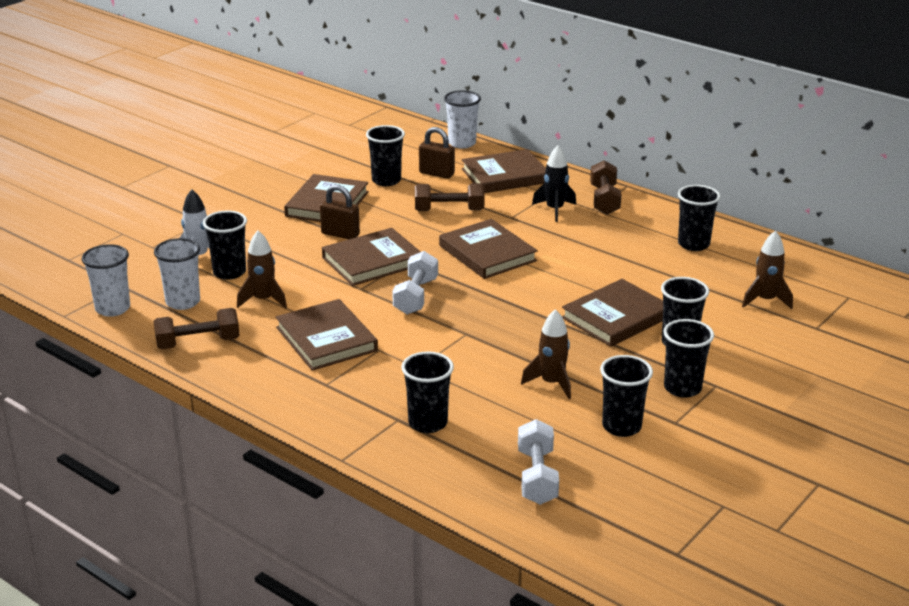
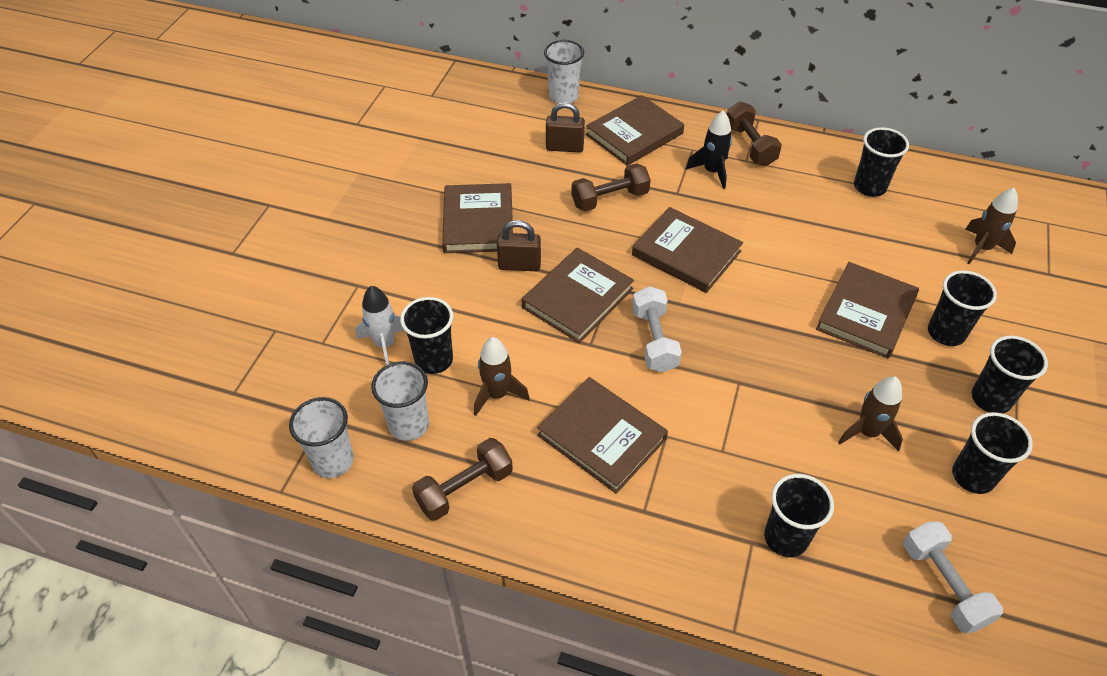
camera: 20 degrees left, 20 degrees up
black cup [366,125,405,186] -> none

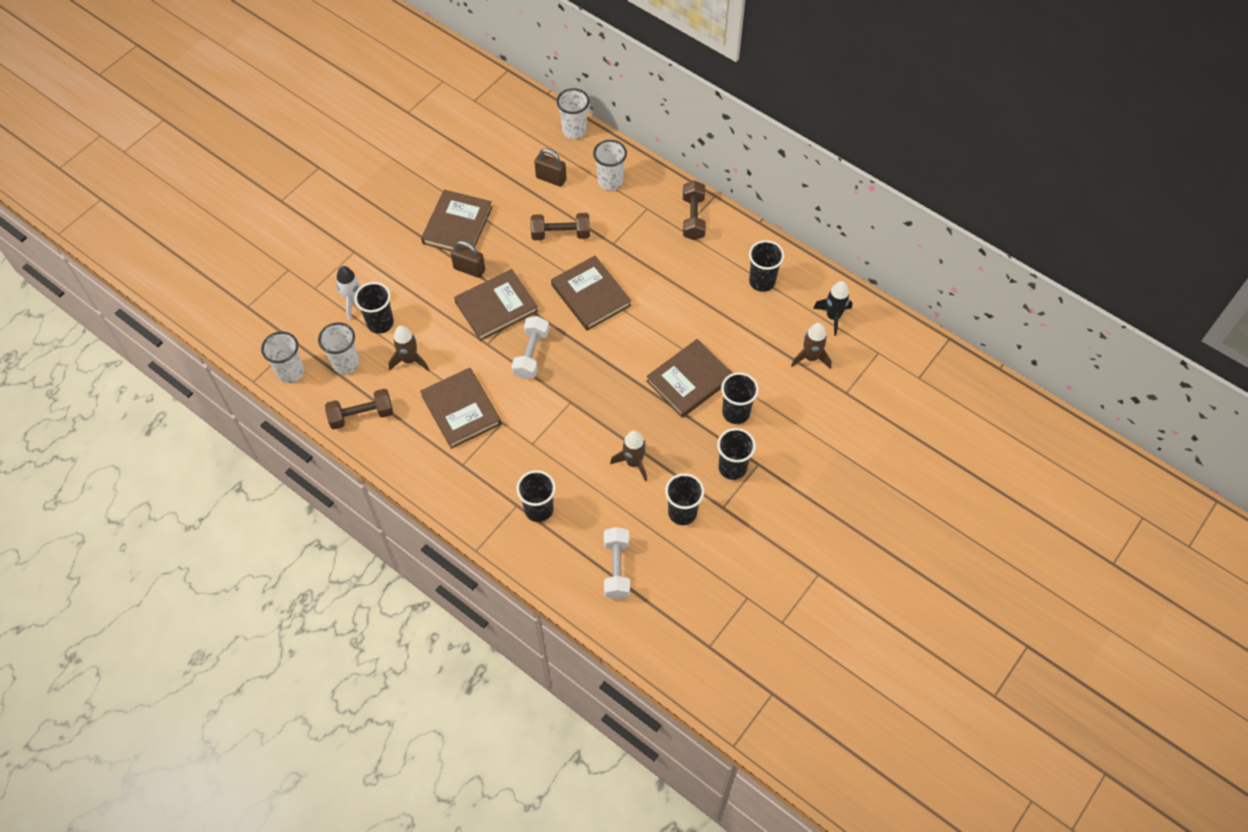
camera: 20 degrees right, 10 degrees up
brown book [586,95,684,166] -> white cup [593,140,627,191]
black rocket [686,111,732,189] -> black rocket moved to [813,281,853,336]

